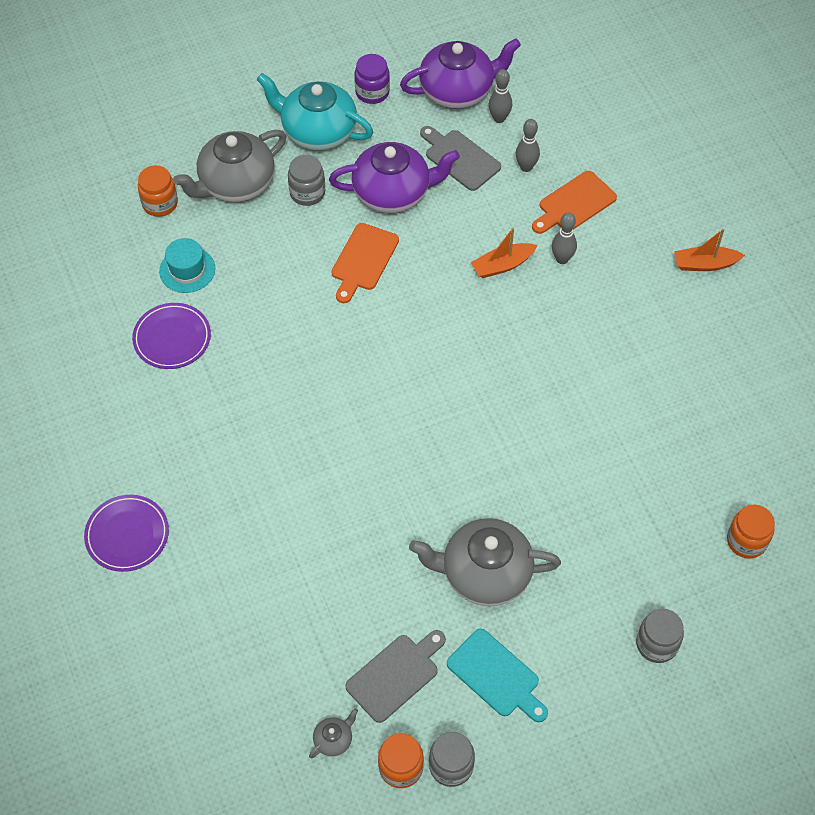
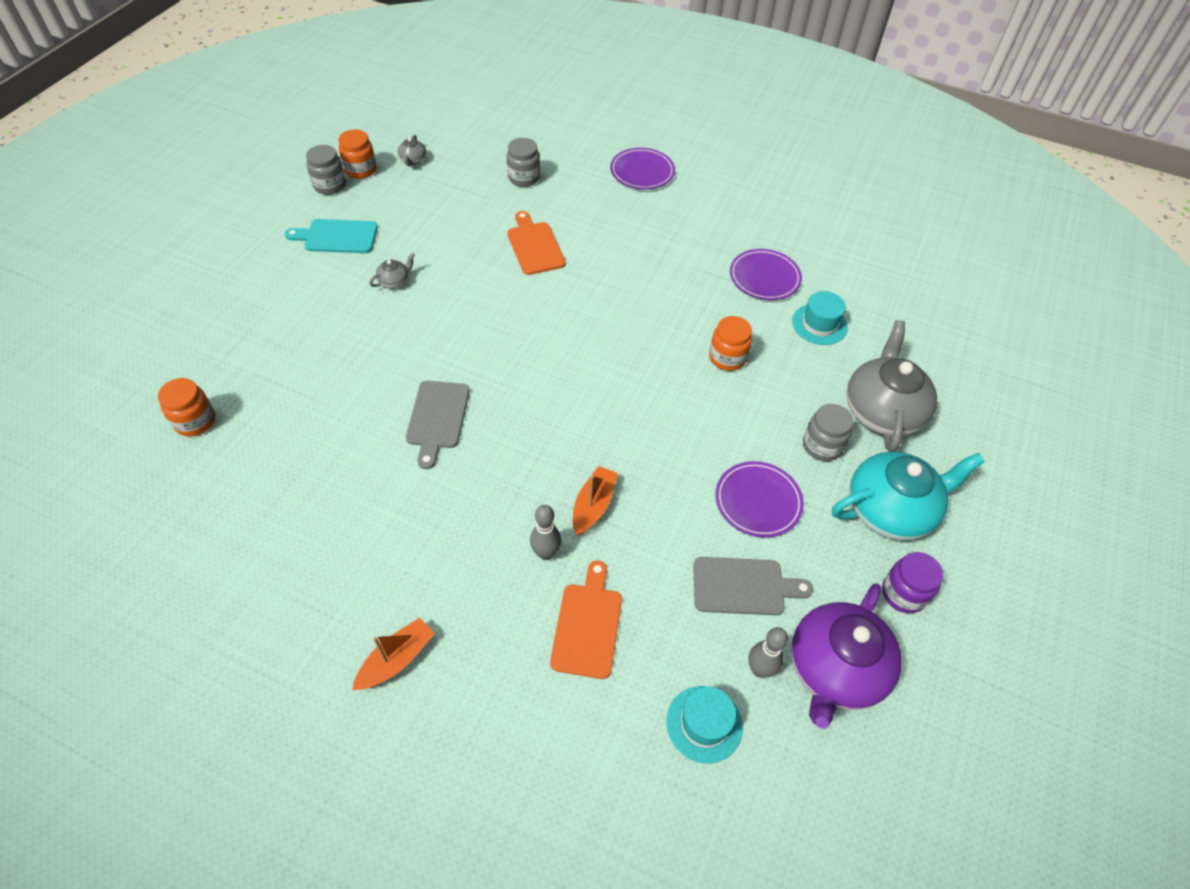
camera: 135 degrees right, 5 degrees down
orange jar [138,165,178,217] -> orange jar moved to [709,316,752,371]
purple teapot [329,142,460,213] -> purple plate [715,461,804,538]
orange cutting board [332,223,399,303] -> orange cutting board moved to [507,211,566,275]
grey cutting board [345,630,446,723] -> grey cutting board moved to [406,381,470,469]
grey teapot [409,518,561,606] -> grey teapot [370,253,415,288], size x0.41
grey bowling pin [516,119,540,172] -> none
grey jar [636,609,684,663] -> grey jar moved to [507,138,540,187]
none -> turquoise hat [666,686,743,764]

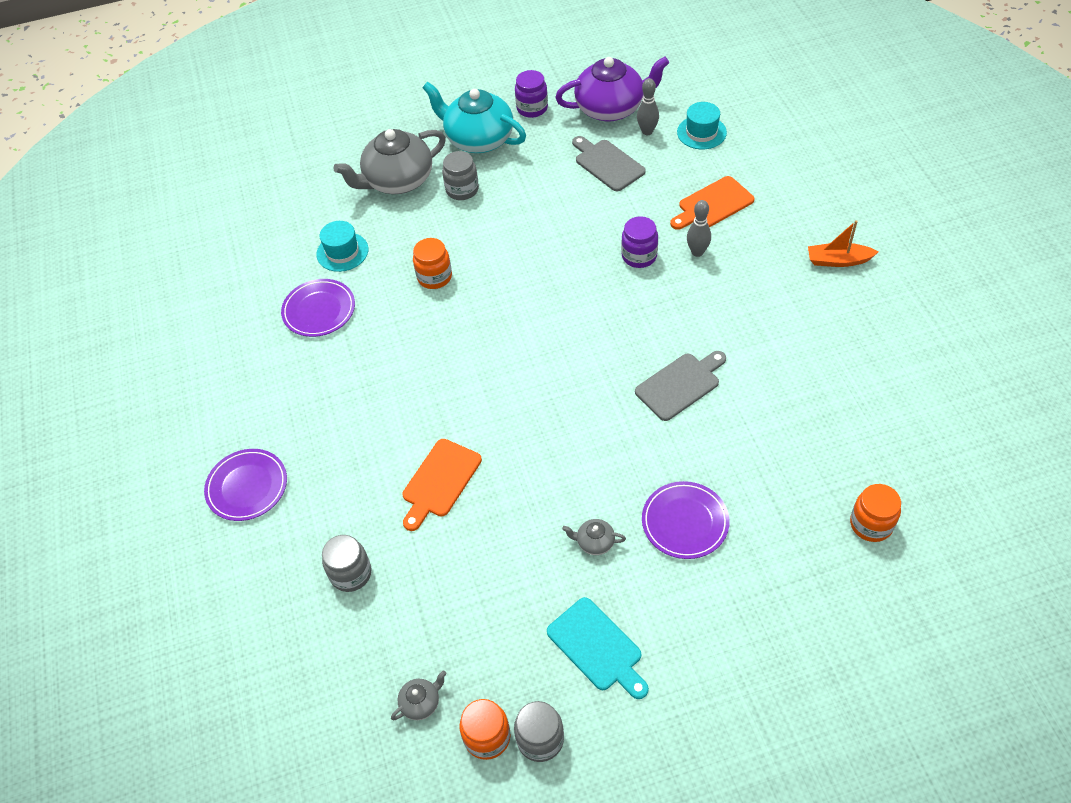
camera: 125 degrees left, 0 degrees up
orange boat [573,466,618,535] -> purple jar [621,216,658,268]
purple plate [715,461,804,538] -> purple plate moved to [642,481,730,559]

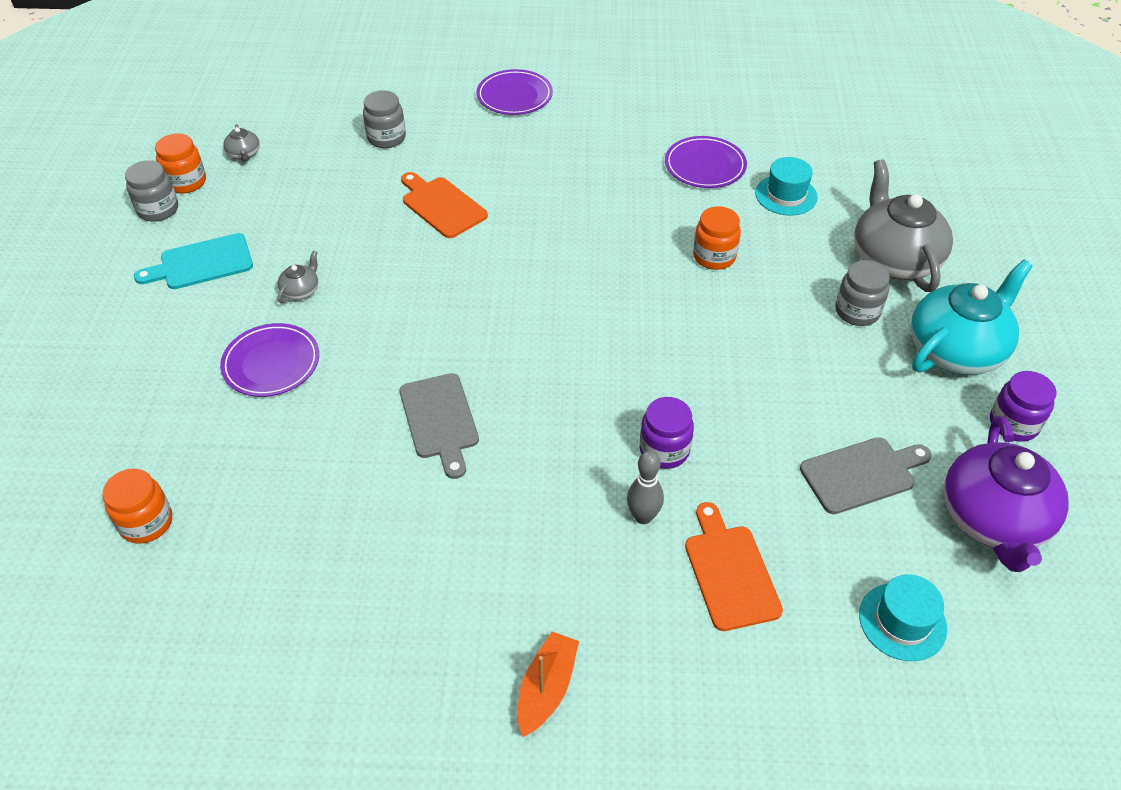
camera: 105 degrees right, 5 degrees down
grey bowling pin [637,78,659,135] -> none

